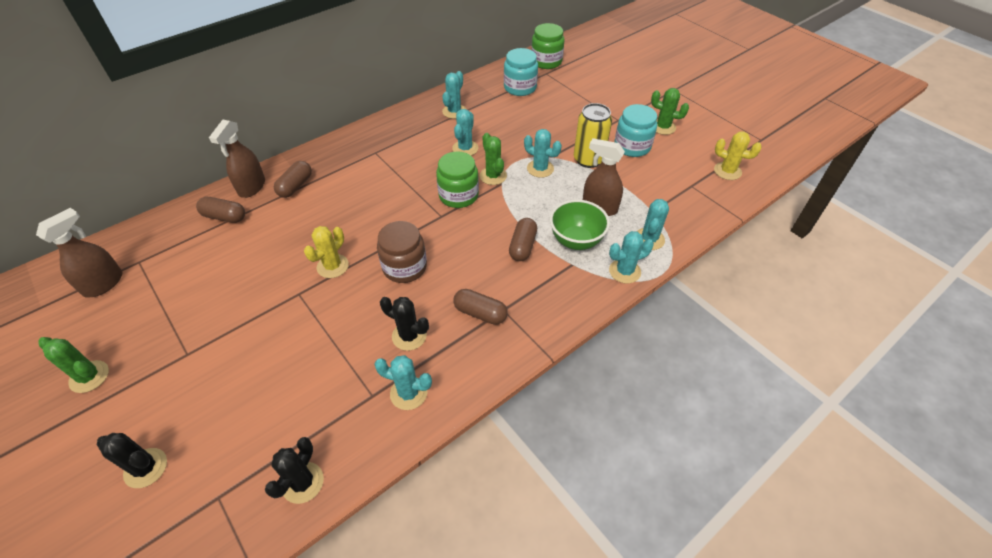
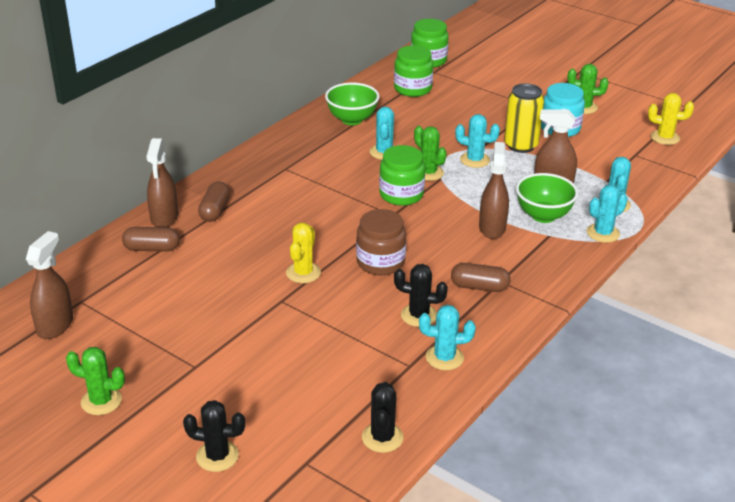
camera: 15 degrees left, 15 degrees down
turquoise cactus [442,71,467,119] -> green bowl [325,83,380,125]
turquoise jar [504,48,538,96] -> green jar [394,45,433,97]
brown capsule [509,218,537,261] -> brown spray bottle [479,142,509,239]

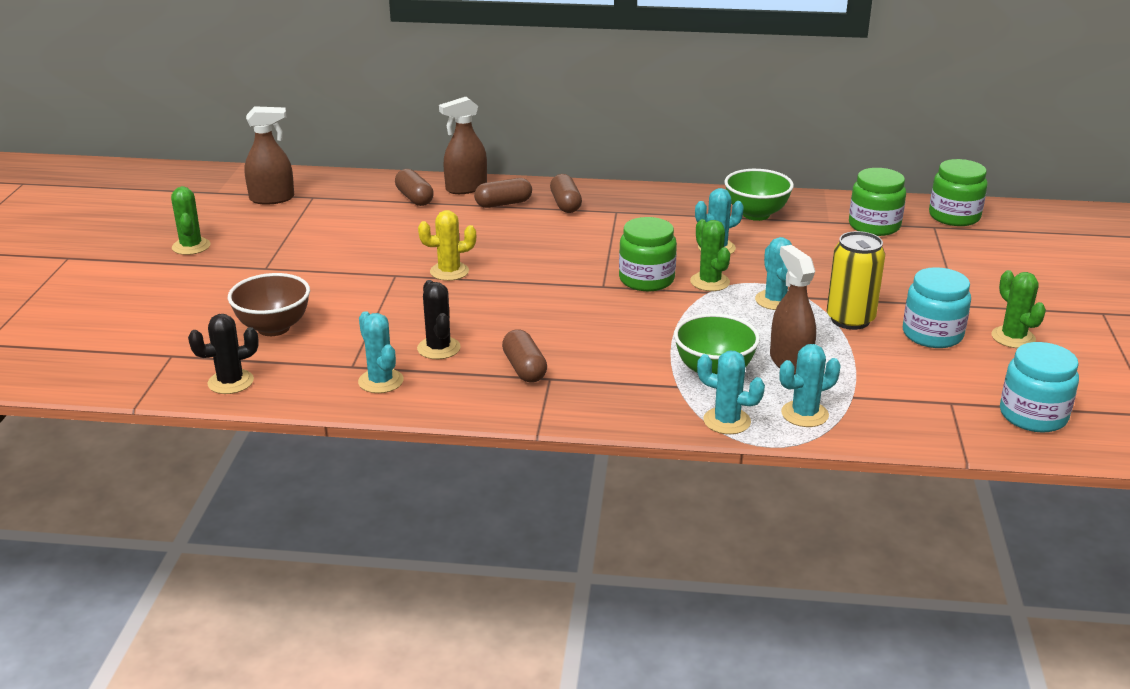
camera: 60 degrees right, 5 degrees down
black cactus [183,400,245,472] -> none
brown jar [356,209,406,275] -> none
green cactus [414,126,447,181] -> green cactus turned 45 degrees counterclockwise [690,219,730,291]
brown spray bottle [479,142,509,239] -> none
yellow cactus [648,93,694,145] -> turquoise jar [1000,342,1079,433]
none -> brown bowl [228,273,310,336]
none -> brown capsule [550,174,582,213]

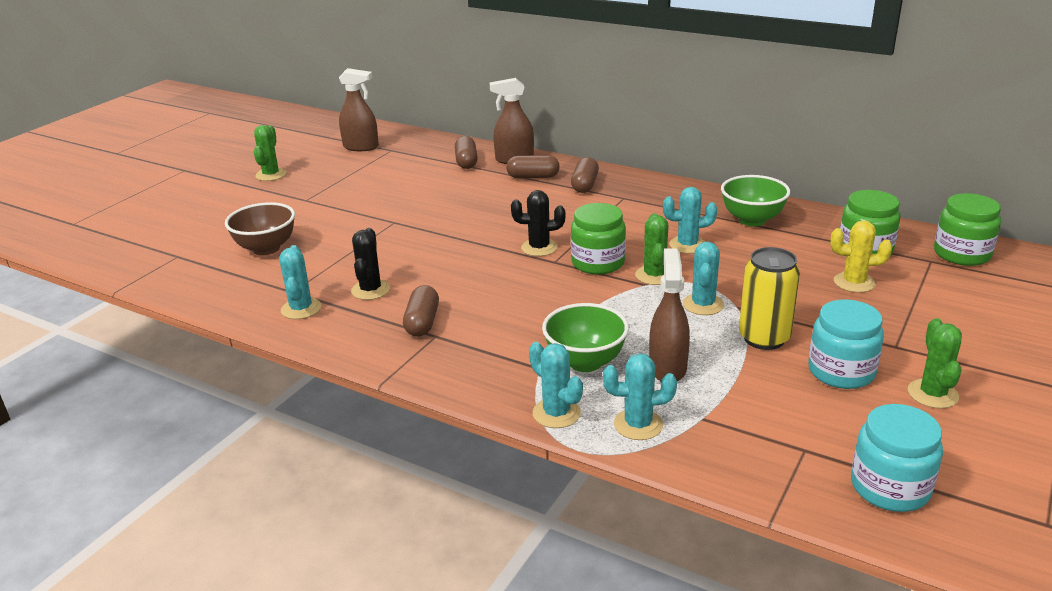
camera: 25 degrees right, 0 degrees up
black cactus [188,314,259,394] -> black cactus moved to [511,190,565,256]
yellow cactus [418,210,476,281] -> yellow cactus moved to [830,221,892,293]

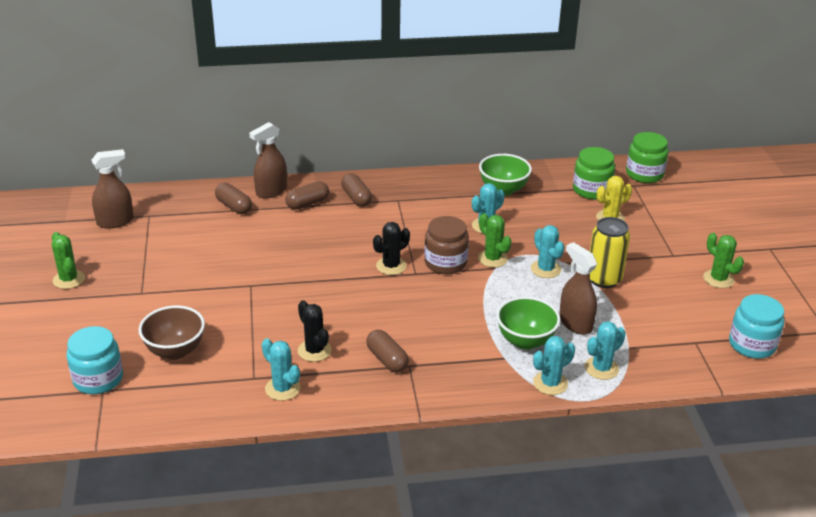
camera: 40 degrees left, 5 degrees up
turquoise cactus [529,342,583,428] -> turquoise cactus turned 45 degrees counterclockwise [533,336,575,395]
green jar [571,203,626,275] -> brown jar [424,216,469,274]
turquoise jar [808,299,884,389] -> turquoise jar moved to [66,326,123,394]

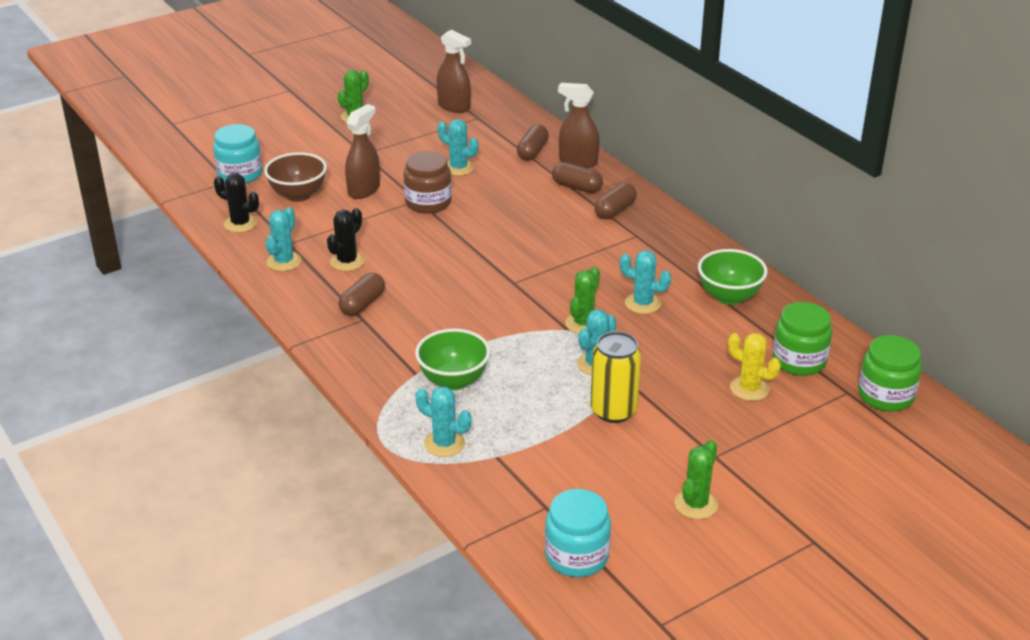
camera: 65 degrees right, 0 degrees up
black cactus [373,222,410,275] -> black cactus moved to [214,173,259,233]
brown jar [424,216,469,274] -> brown jar moved to [404,151,452,214]
turquoise cactus [533,336,575,395] -> turquoise cactus moved to [438,119,478,176]
brown spray bottle [559,242,597,335] -> brown spray bottle moved to [345,104,380,199]

